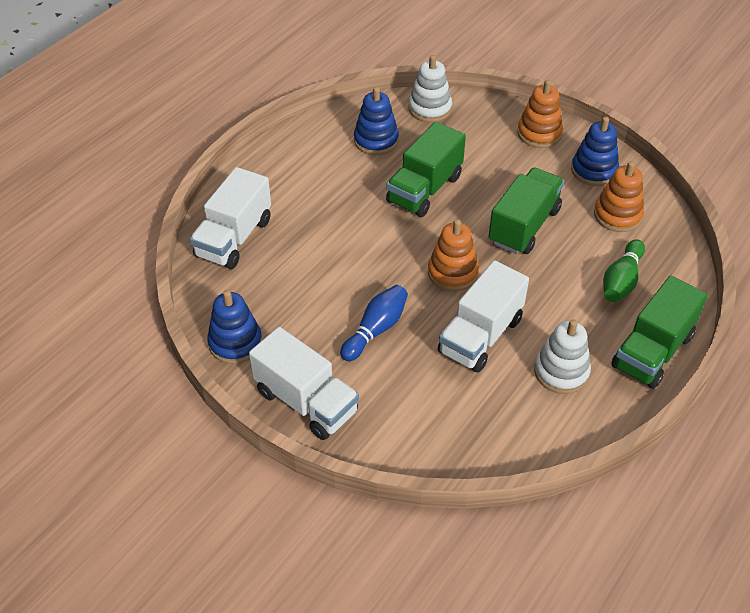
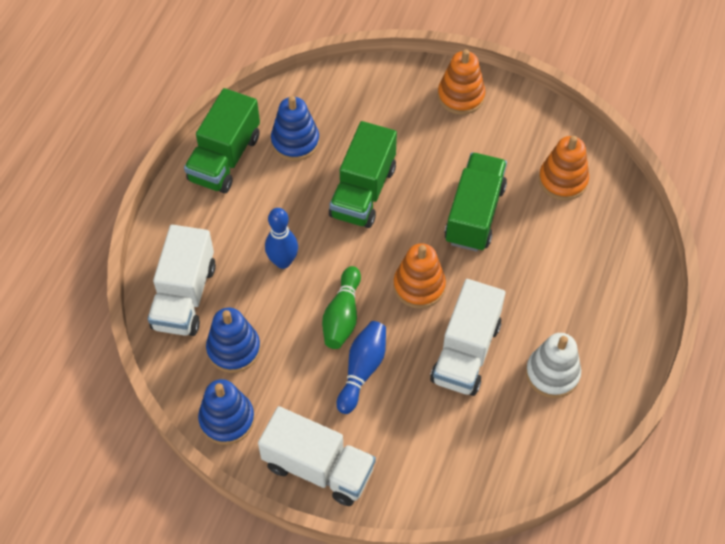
camera: 15 degrees left, 10 degrees up
white stacking toy [408,55,452,122] -> none
blue stacking toy [571,117,619,186] -> blue stacking toy moved to [206,308,260,373]
green bowling pin [603,239,645,302] -> green bowling pin moved to [322,266,361,349]
green truck [611,276,708,389] -> green truck moved to [184,88,260,193]
none -> blue bowling pin [265,208,298,269]

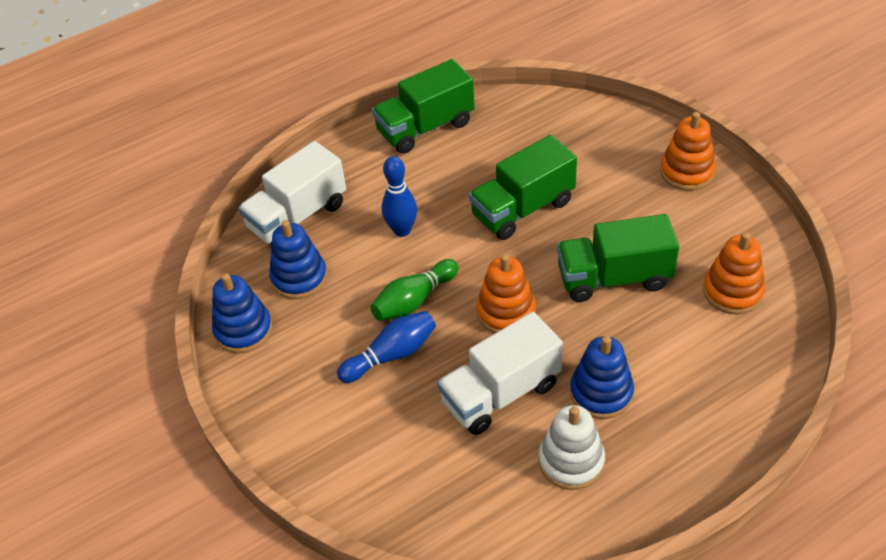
camera: 40 degrees right, 10 degrees down
white truck [258,406,376,506] -> none
blue stacking toy [271,96,319,161] -> blue stacking toy moved to [570,336,634,419]
green truck [444,152,507,252] -> green truck turned 150 degrees counterclockwise [557,214,679,302]

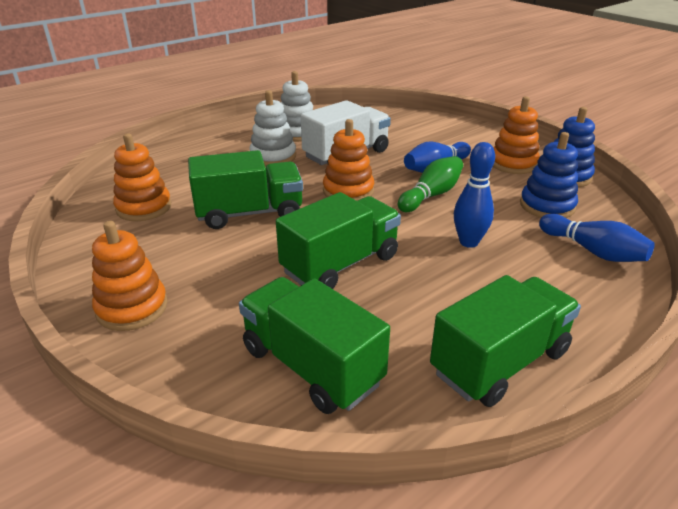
camera: 170 degrees right, 15 degrees down
white truck [238,141,346,245] -> blue bowling pin [539,214,655,262]
blue stacking toy [570,336,634,419] -> white stacking toy [250,90,296,166]
none -> green truck [239,277,390,414]
none -> orange stacking toy [493,96,540,174]

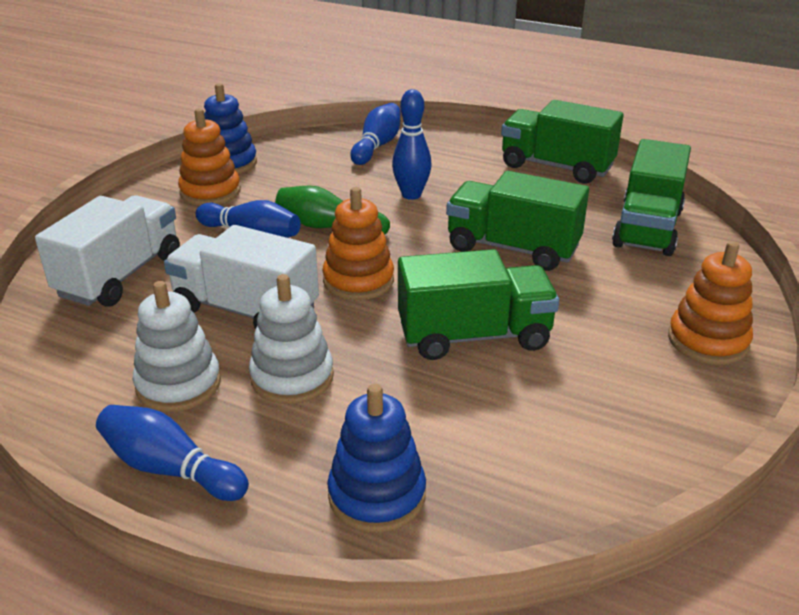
camera: 115 degrees left, 0 degrees up
orange stacking toy [113,133,171,221] -> none
green truck [188,150,303,229] -> green truck turned 120 degrees clockwise [398,249,559,360]
blue stacking toy [520,132,578,218] -> blue stacking toy moved to [327,384,426,533]
none -> white truck [35,195,180,307]
none -> blue bowling pin [96,405,249,501]

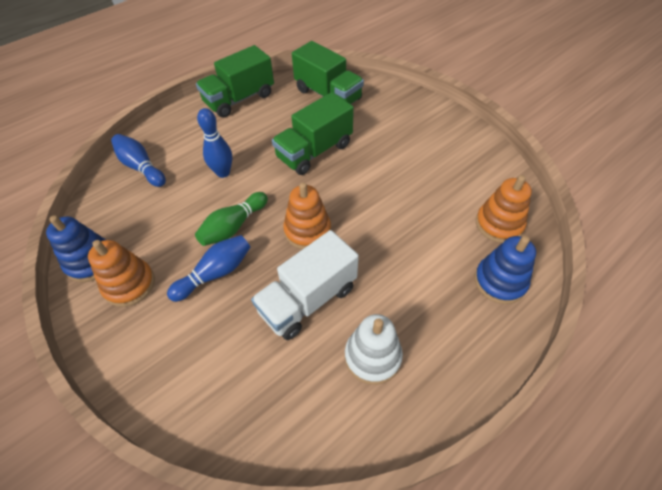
camera: 65 degrees left, 20 degrees up
white truck [35,195,180,307] -> none
blue bowling pin [96,405,249,501] -> none
white stacking toy [249,274,334,404] -> none
green truck [398,249,559,360] -> none
orange stacking toy [668,241,753,365] -> orange stacking toy moved to [476,175,532,243]

